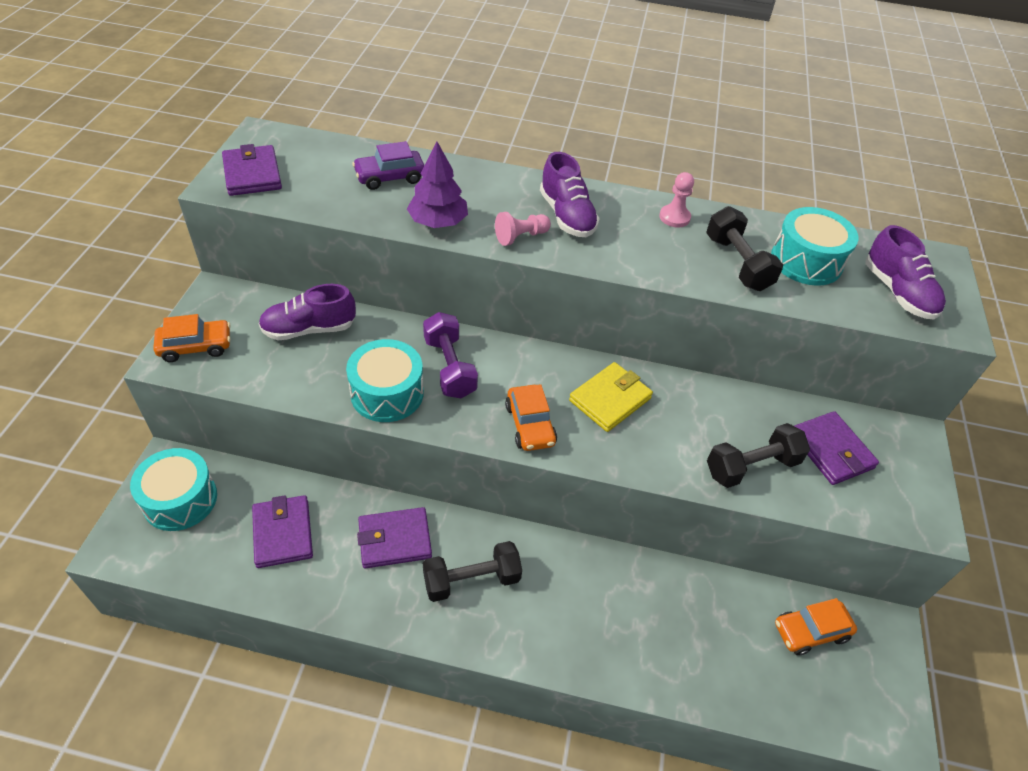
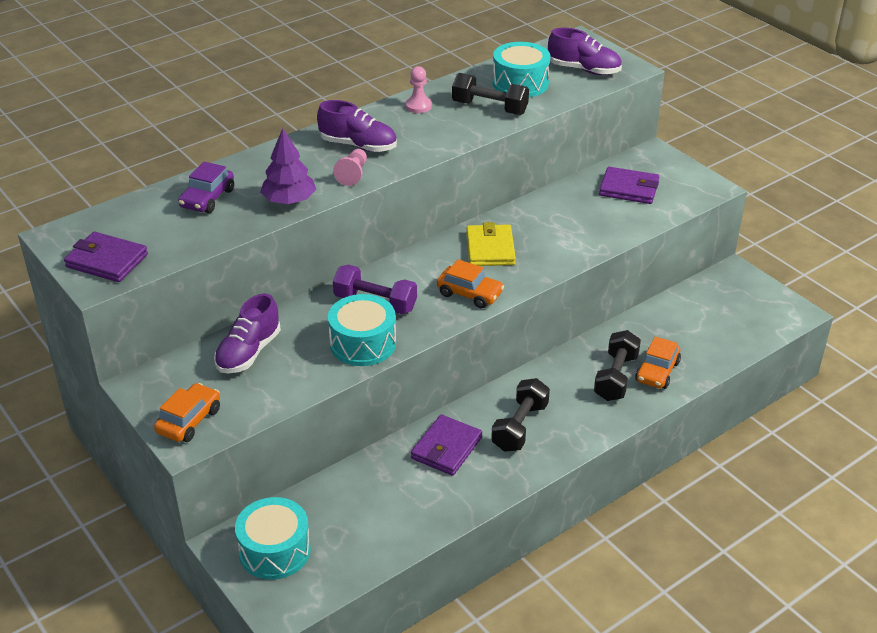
camera: 45 degrees left, 10 degrees down
purple wallet [252,495,313,568] -> none
black dumbbell [707,423,810,488] -> black dumbbell moved to [594,330,641,401]
orange car [775,598,857,655] -> orange car moved to [635,336,681,389]

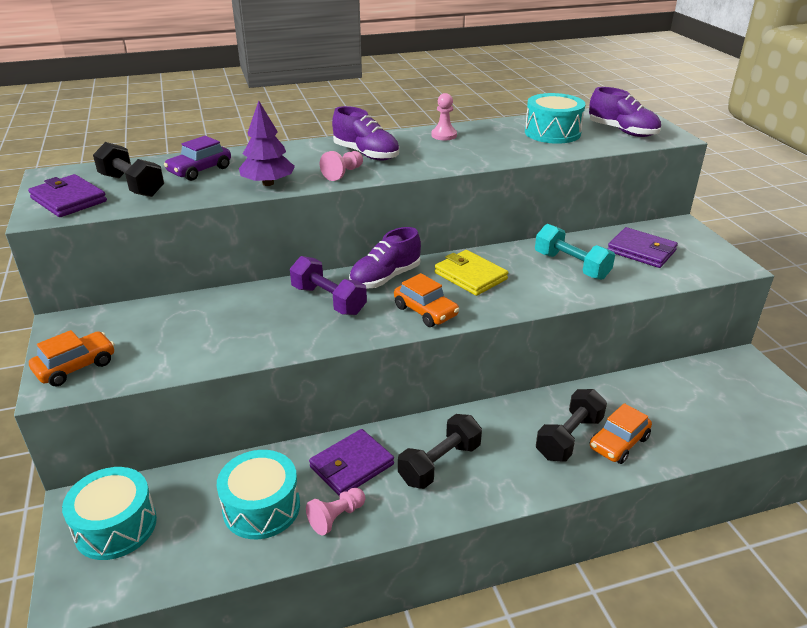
camera: 20 degrees right, 5 degrees down
purple shoe [214,293,281,373] -> purple shoe moved to [349,227,421,289]
turquoise drum [328,294,396,366] -> turquoise drum moved to [217,450,300,539]
black dumbbell [452,73,529,115] -> black dumbbell moved to [93,142,164,197]
yellow wallet [466,222,516,266] -> yellow wallet turned 60 degrees counterclockwise [435,250,508,296]
none -> pink pawn [306,488,365,535]
none -> turquoise dumbbell [535,224,615,280]

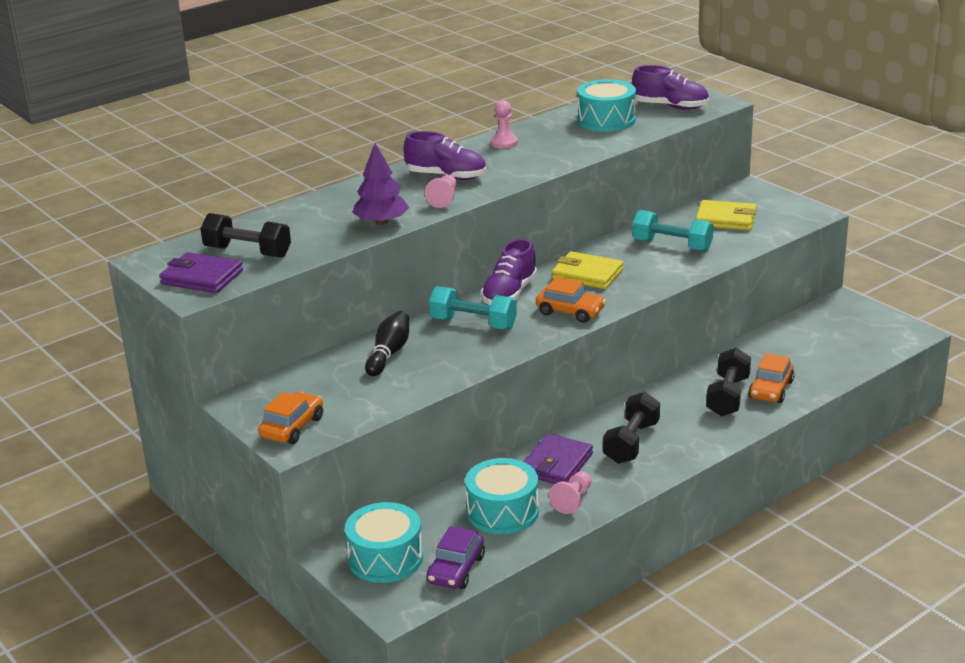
camera: 20 degrees left, 5 degrees down
purple car [164,136,231,181] -> purple car moved to [426,526,485,589]
purple dumbbell [290,256,367,315] -> turquoise dumbbell [429,286,517,330]
purple wallet [608,227,678,268] -> yellow wallet [696,200,757,230]
none -> black bowling pin [365,311,409,376]

